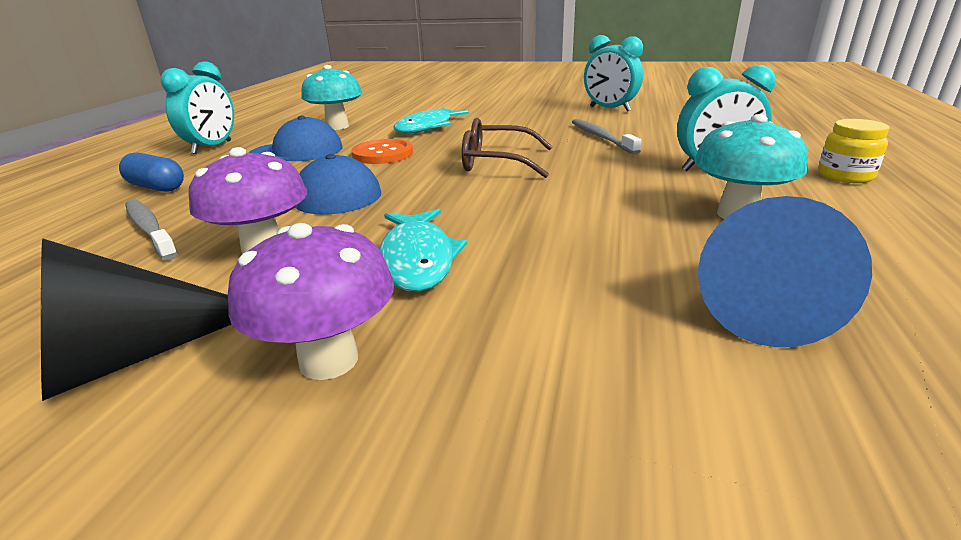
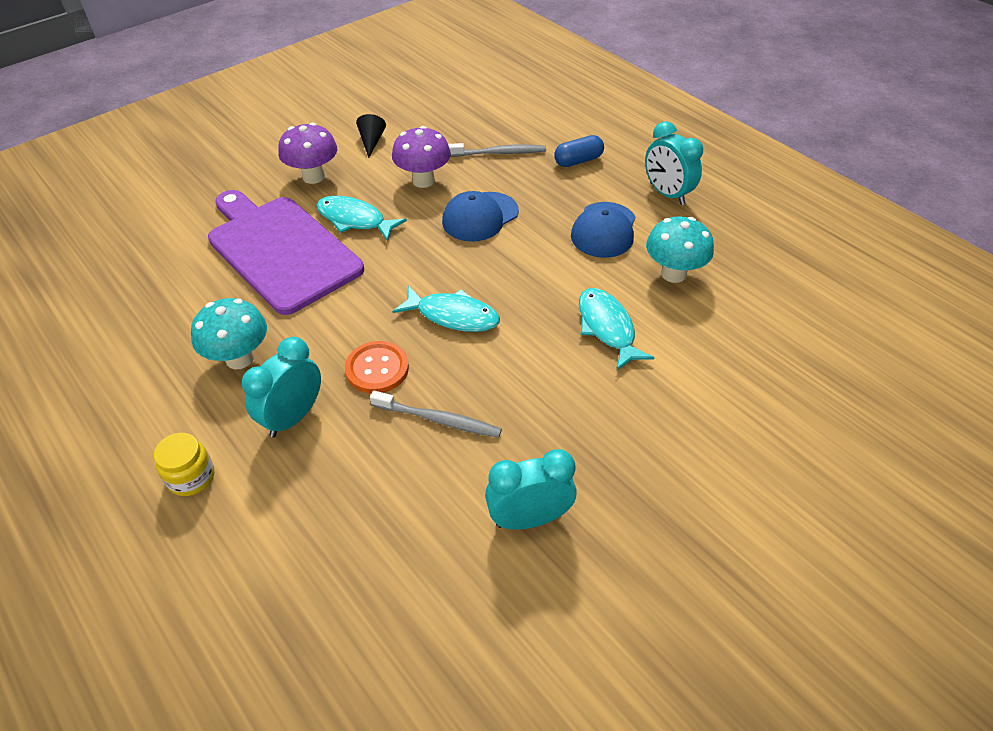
camera: 125 degrees right, 20 degrees up
black cone [41,238,232,401] -> black cone [356,114,386,158], size x0.54
orange button [351,139,413,164] -> orange button moved to [345,341,409,394]
brown glasses [462,118,553,178] -> turquoise fish [393,285,500,332]
blue cone [698,196,872,347] -> none
none -> purple cutting board [208,190,364,315]

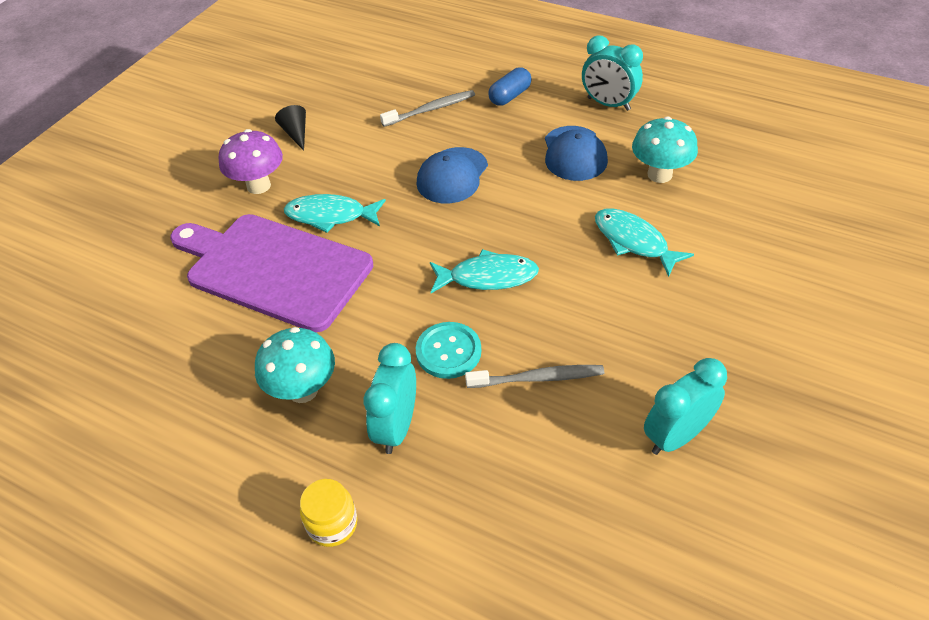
camera: 20 degrees left, 0 degrees up
orange button [345,341,409,394] -> turquoise button [416,322,481,379]
purple mushroom [392,126,451,188] -> none

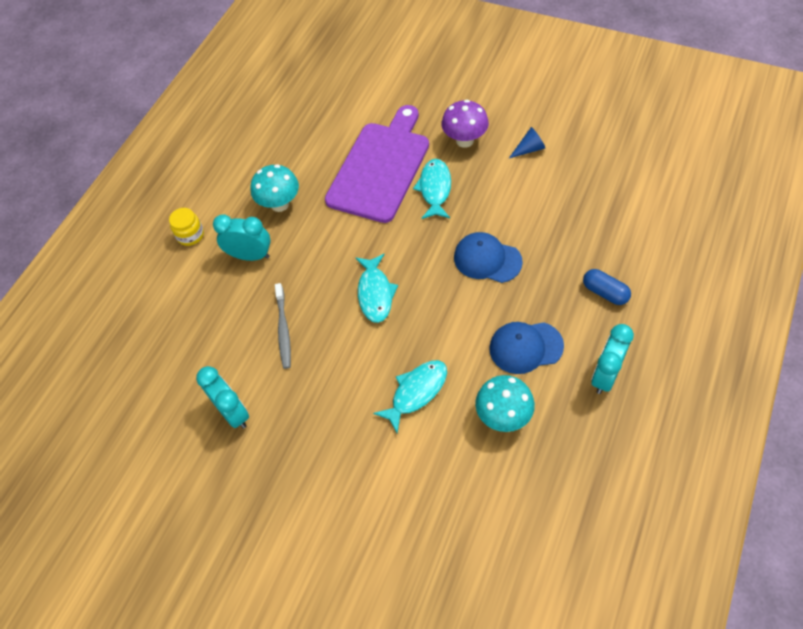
camera: 90 degrees right, 10 degrees up
black cone [275,105,306,151] -> blue cone [509,127,545,158]
grey toothbrush [380,90,475,127] -> none
turquoise button [416,322,481,379] -> none

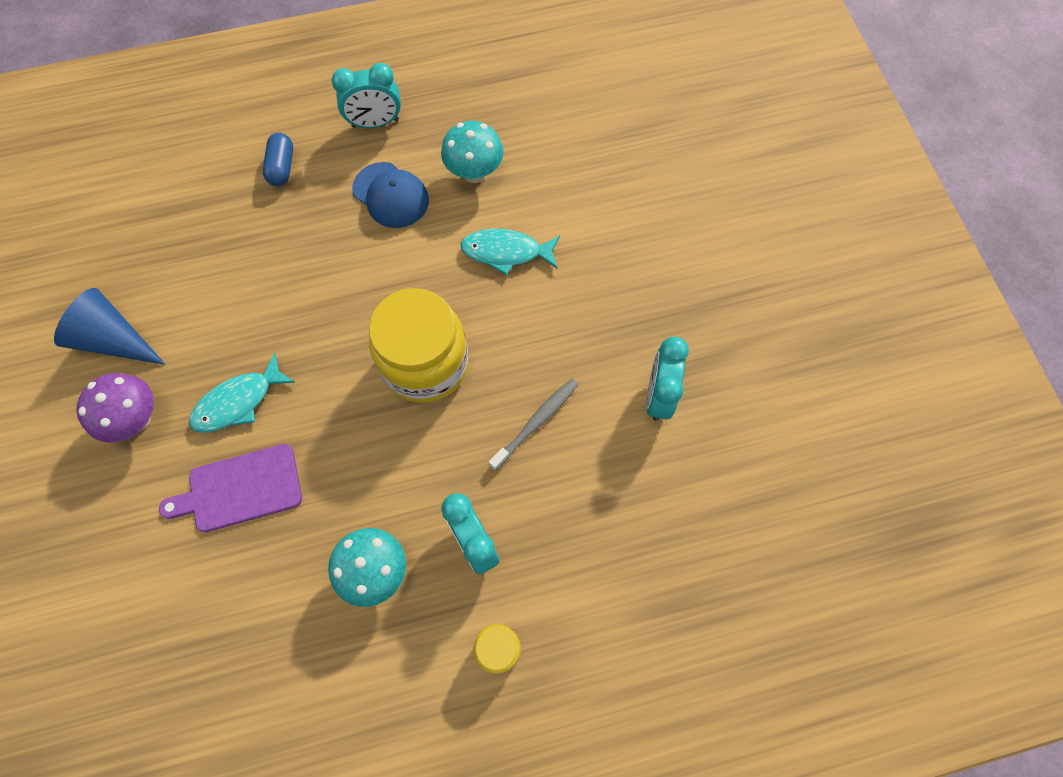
camera: 135 degrees left, 10 degrees up
purple cutting board [325,105,429,223] -> purple cutting board [159,444,302,532], size x0.61
turquoise fish [356,254,398,323] -> yellow jar [369,288,469,403]
blue cap [454,232,523,283] -> none
blue cone [509,127,545,158] -> blue cone [54,288,165,365], size x1.84

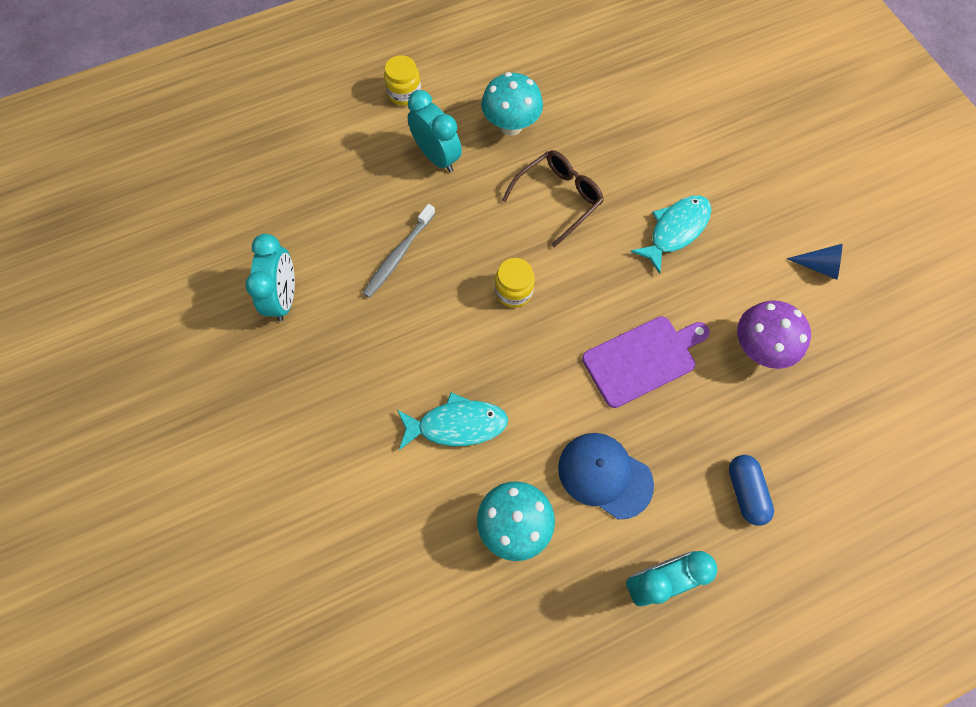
camera: 170 degrees right, 0 degrees up
blue cone [54,288,165,365] -> blue cone [786,244,842,280], size x0.54
purple mushroom [76,373,154,443] -> purple mushroom moved to [737,300,811,369]
purple cutting board [159,444,302,532] -> purple cutting board moved to [582,316,710,408]
yellow jar [369,288,469,403] -> yellow jar [495,258,535,307], size x0.45
none -> brown glasses [502,150,604,248]

